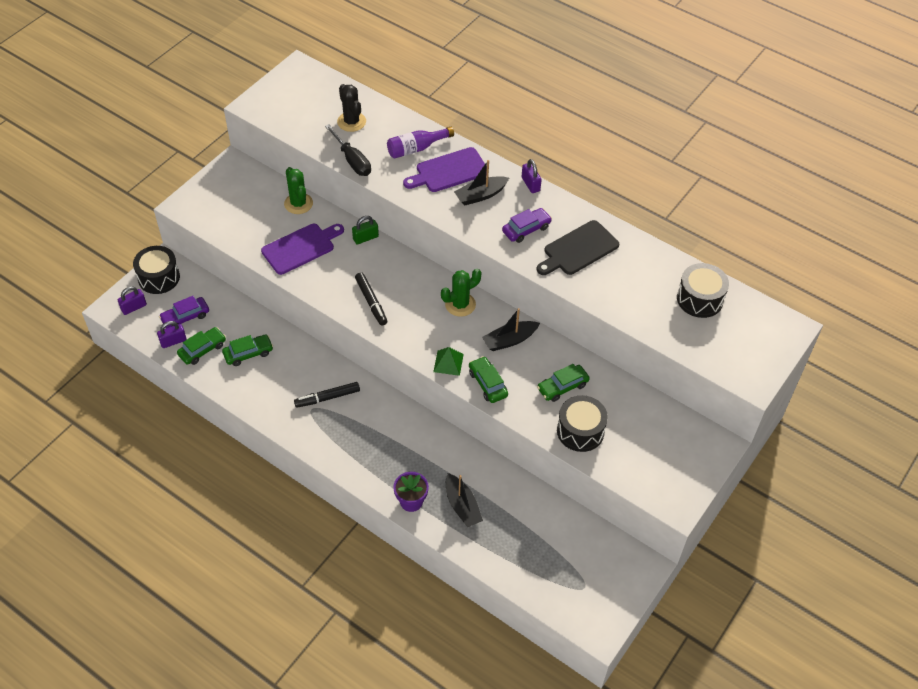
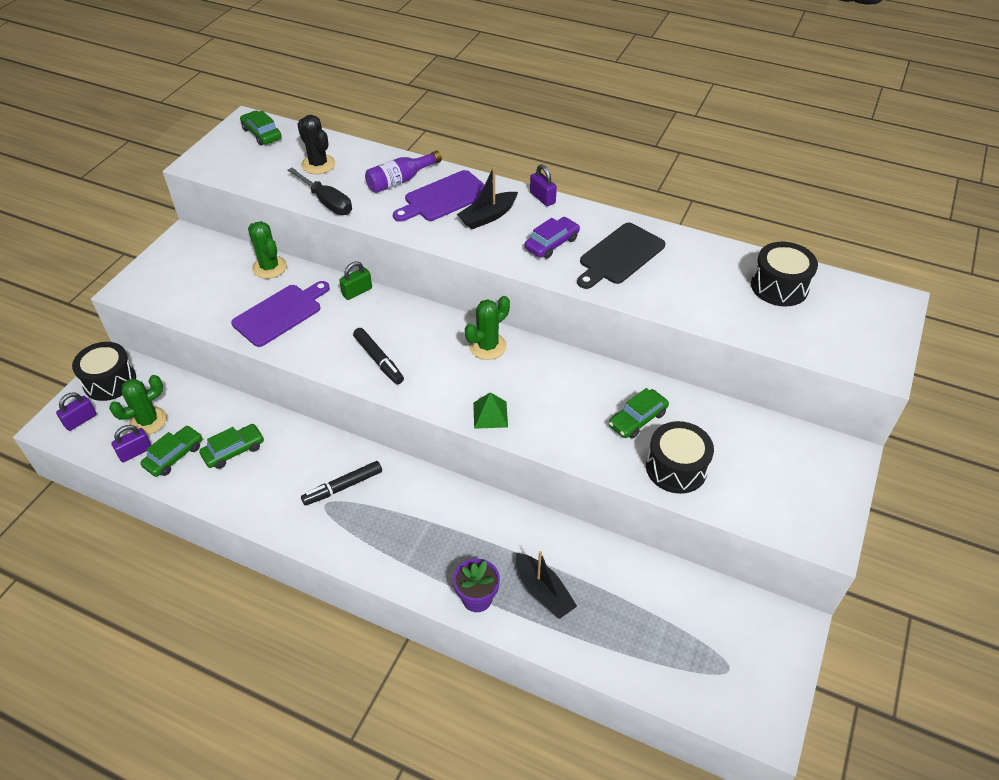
camera: 10 degrees left, 5 degrees down
purple car [159,296,209,328] -> green cactus [109,375,167,435]
green car [469,356,508,403] -> green car moved to [240,111,282,146]
black boat [482,308,540,351] -> none

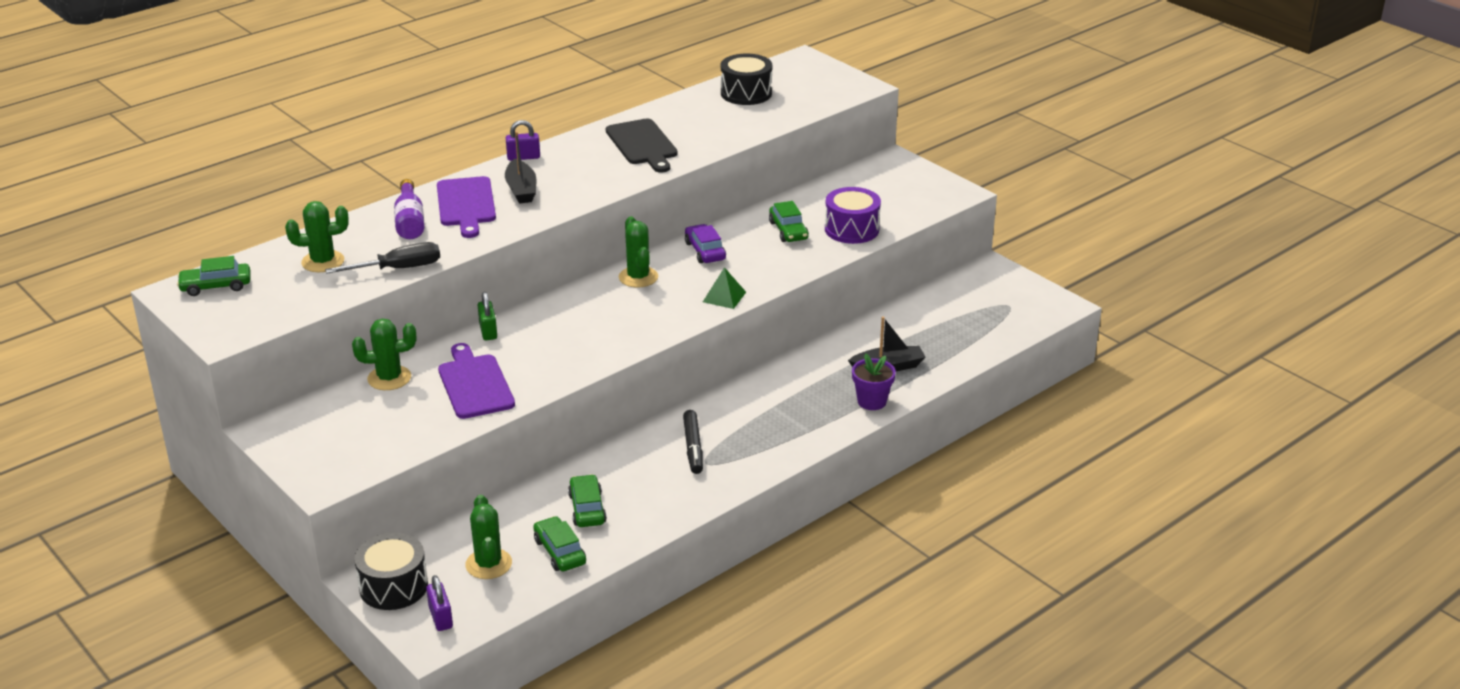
camera: 65 degrees left, 15 degrees down
purple padlock [111,425,151,462] -> none
black cactus [297,115,335,174] -> green cactus [285,201,349,272]
black marker [353,328,404,384] -> none
purple car [525,217,580,259] -> purple car moved to [685,224,726,263]
black drum [646,421,714,494] -> purple drum [825,187,881,244]

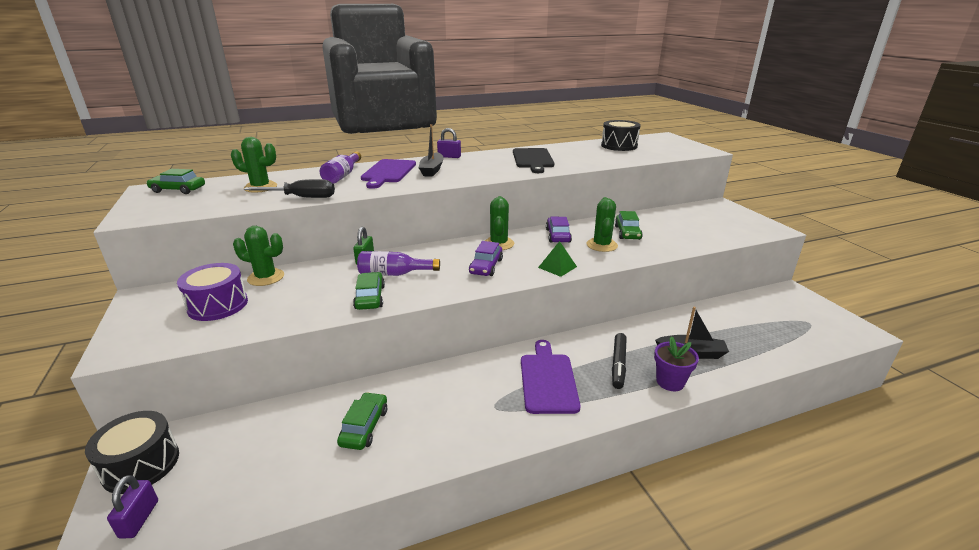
camera: 20 degrees right, 5 degrees down
purple cutting board [438,343,515,419] -> purple cutting board moved to [521,340,581,414]
green cactus [465,495,512,579] -> green cactus moved to [586,197,618,252]
green car [533,516,586,571] -> green car moved to [353,272,385,310]
black marker [683,410,703,474] -> black marker moved to [612,333,627,389]
purple drum [825,187,881,244] -> purple drum moved to [177,263,248,321]
none -> purple bottle [357,251,440,276]
none -> purple car [469,241,503,276]

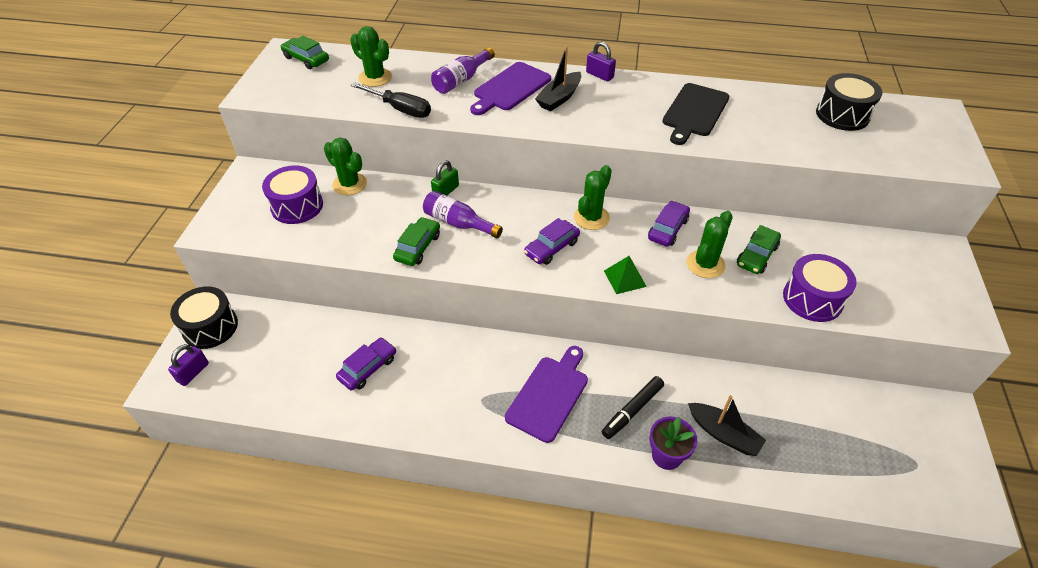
camera: 30 degrees right, 20 degrees up
green car [337,392,387,450] -> purple car [336,337,396,390]
none -> purple drum [783,254,857,322]

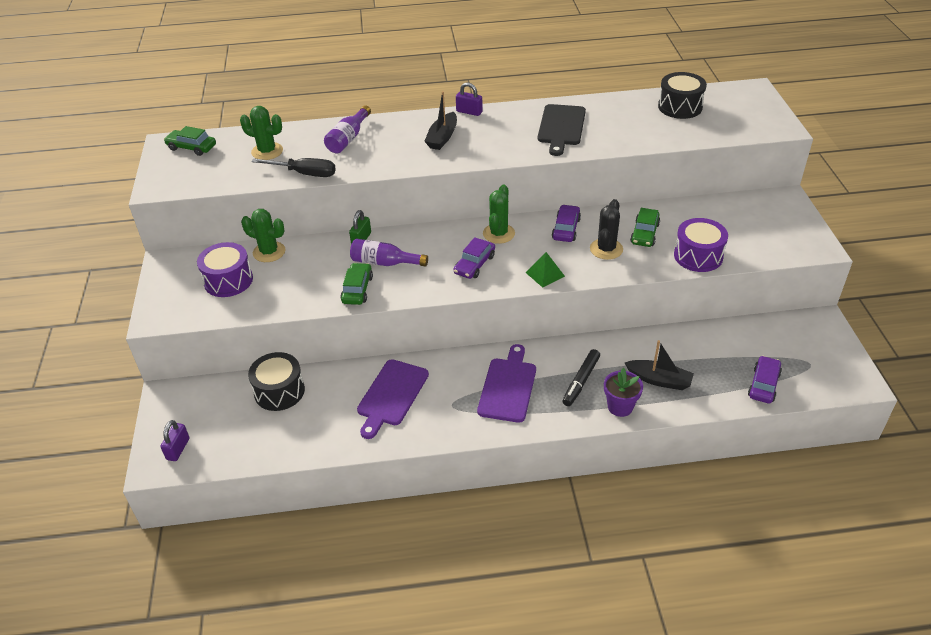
camera: 15 degrees left, 5 degrees down
black drum [170,286,238,349] -> black drum moved to [248,352,305,411]
purple car [336,337,396,390] -> purple car moved to [748,356,782,404]
purple cutting board [470,62,551,115] -> purple cutting board moved to [357,359,429,439]
green cactus [686,211,733,278] -> black cactus [590,199,623,260]

